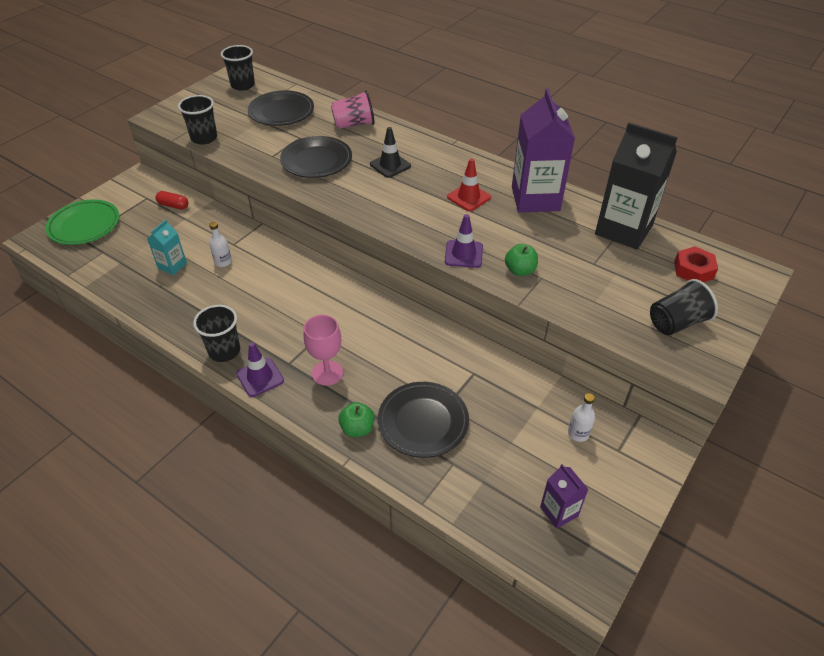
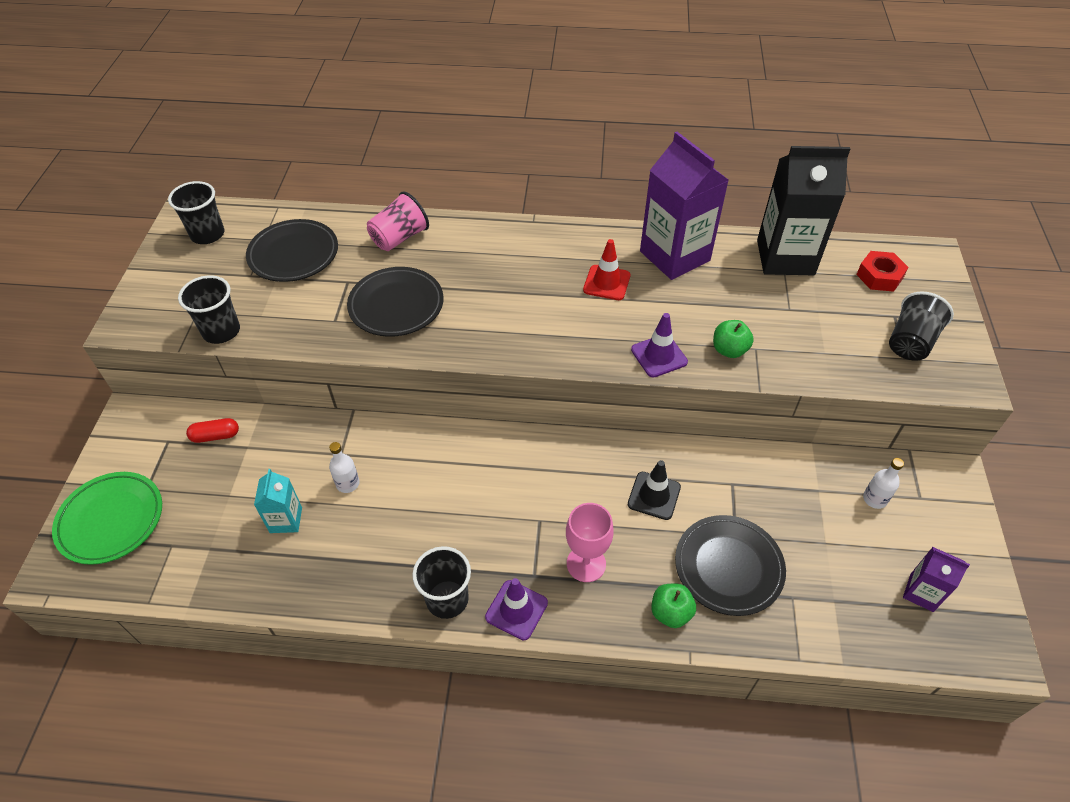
camera: 30 degrees left, 5 degrees up
black traffic cone [370,127,411,178] -> black traffic cone moved to [628,460,681,520]

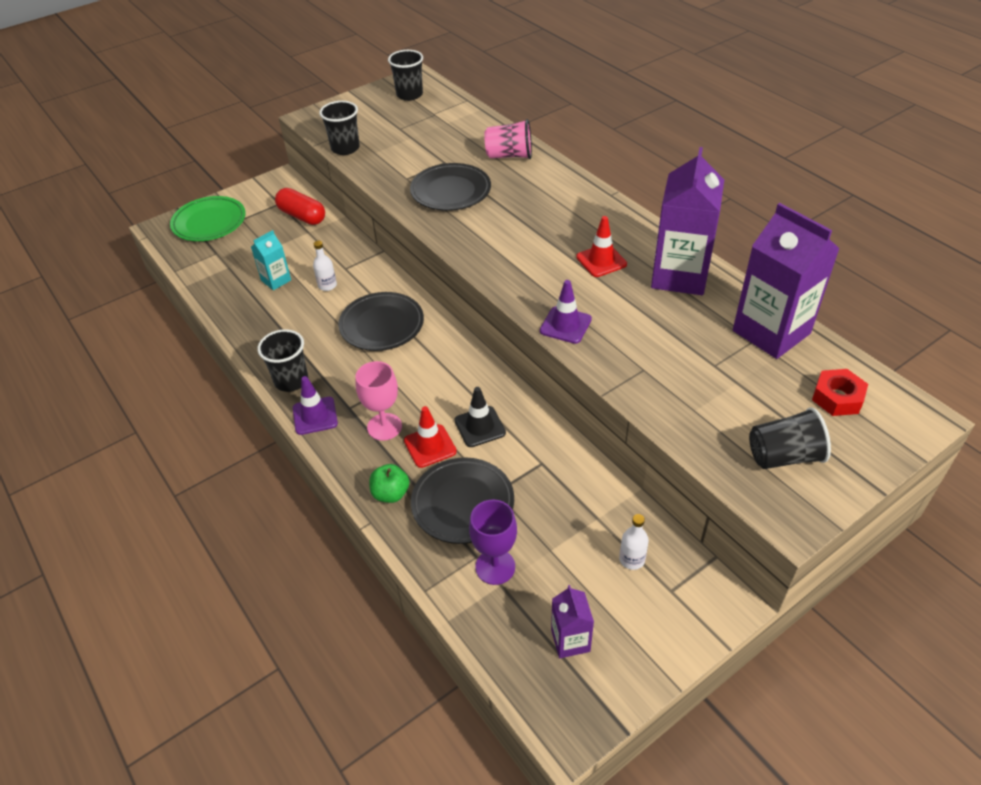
camera: 50 degrees right, 5 degrees down
red capsule [186,418,239,443] -> red capsule [275,188,325,225], size x1.59
black plate [246,219,338,282] -> black plate moved to [338,292,424,351]
green apple [713,320,754,358] -> none
black carton [757,146,850,275] -> purple carton [733,203,840,359]
none -> red traffic cone [404,406,457,468]
none -> purple goblet [469,500,517,585]

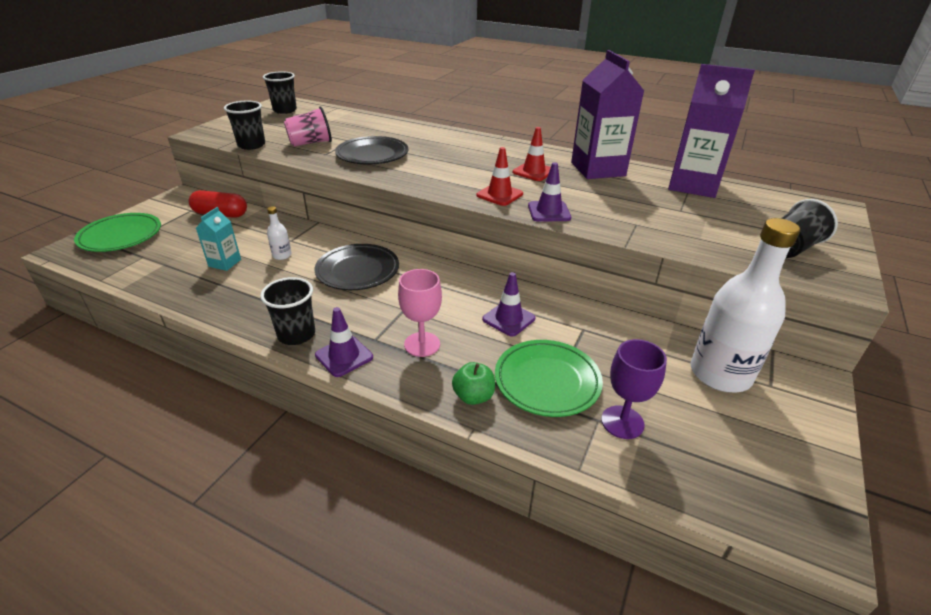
camera: 30 degrees left, 10 degrees down
red traffic cone [404,406,457,468] -> red traffic cone moved to [476,147,523,206]
black plate [411,458,514,544] -> green plate [495,340,603,417]
black traffic cone [454,387,506,447] -> purple traffic cone [482,272,536,337]
pink cup [484,119,532,159] -> pink cup moved to [284,107,332,147]
purple carton [551,585,594,658] -> none
white bottle [619,514,649,570] -> white bottle [691,218,800,393], size x2.46
red nut [812,369,868,416] -> none

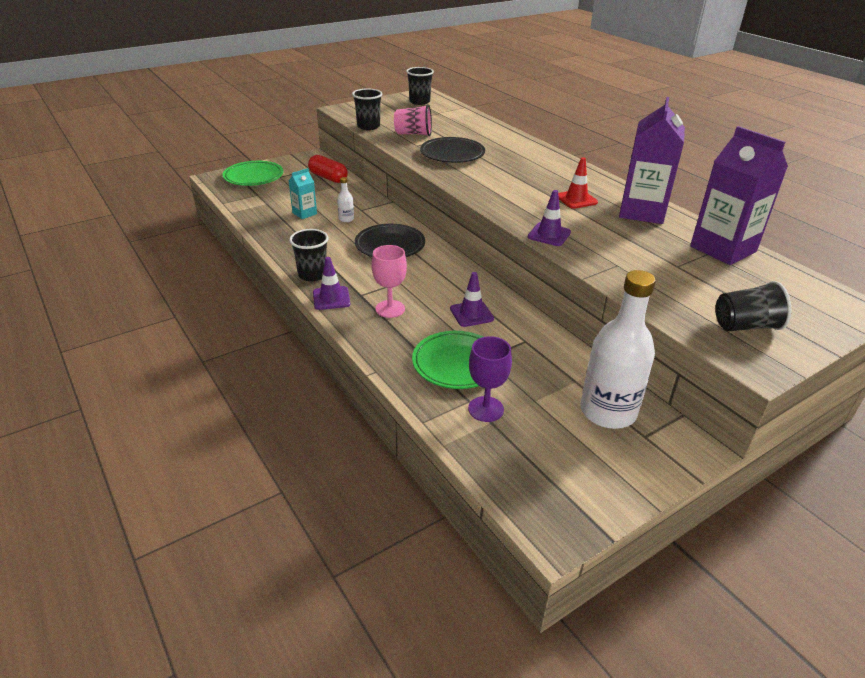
camera: 30 degrees right, 0 degrees up
green apple [452,362,495,405] -> none
red traffic cone [476,147,523,206] -> none

